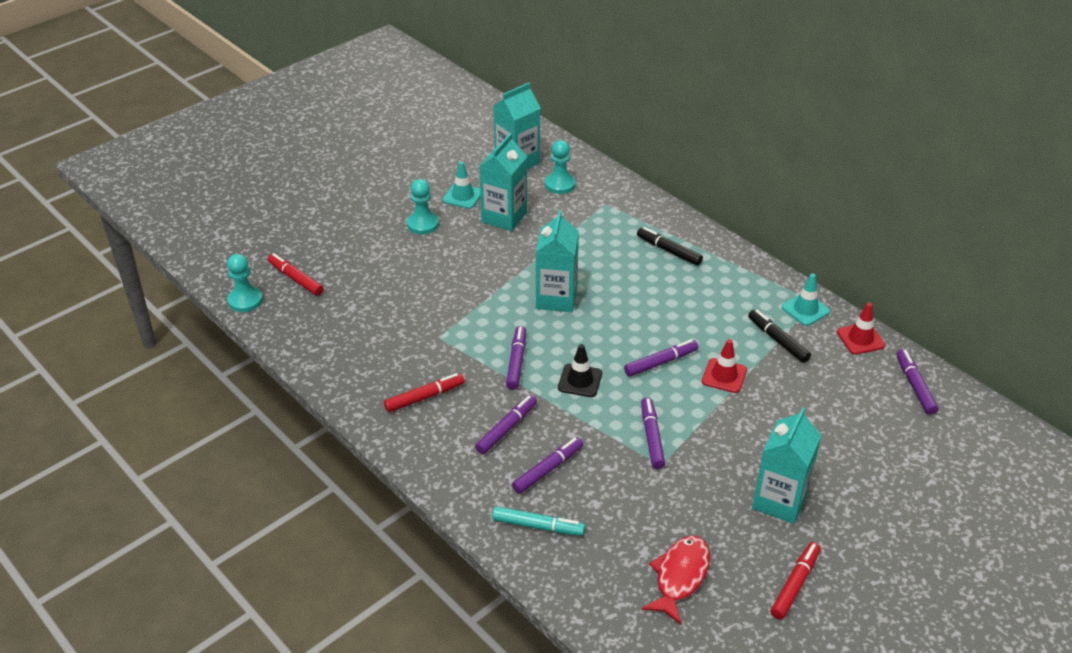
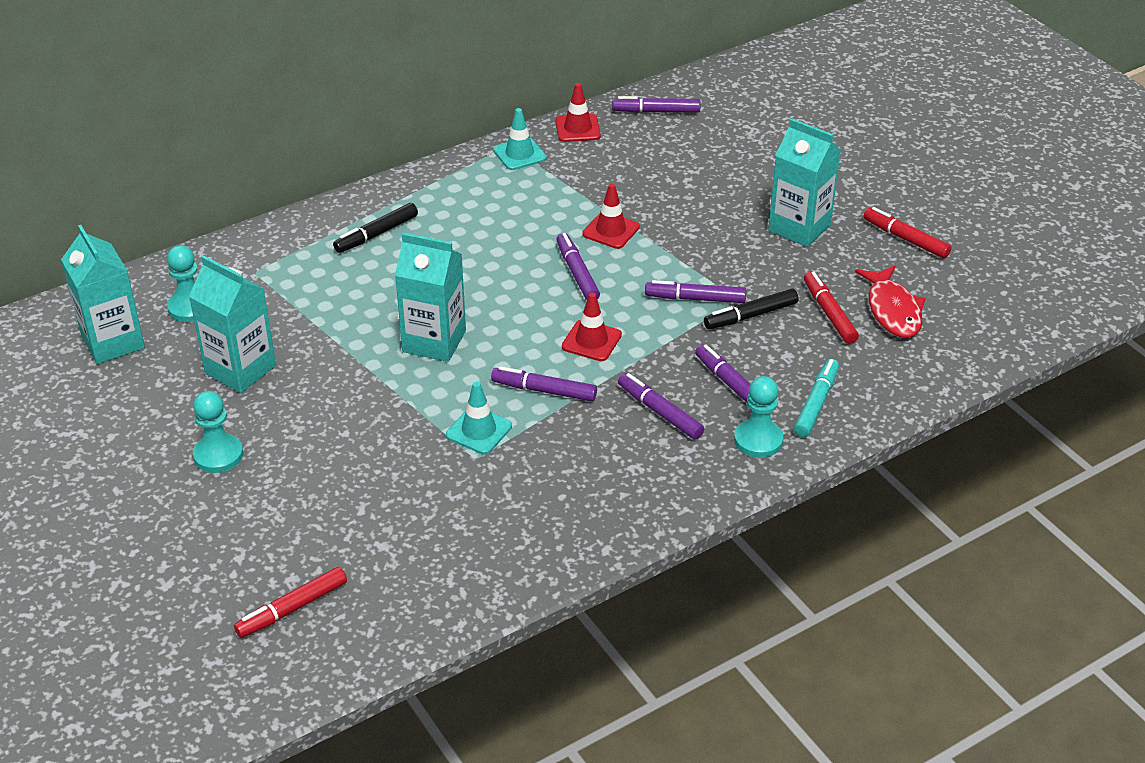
camera: 80 degrees left, 0 degrees up
turquoise pawn [227,254,263,312] -> turquoise pawn moved to [734,376,783,458]
red marker [384,373,465,412] -> red marker moved to [804,271,859,344]
turquoise traffic cone [442,161,480,209] -> turquoise traffic cone moved to [446,382,512,454]
black traffic cone [558,344,602,397] -> red traffic cone [562,292,622,361]
red fish [642,535,710,625] -> red fish turned 135 degrees counterclockwise [855,266,926,338]
black marker [748,310,811,363] -> black marker moved to [704,289,798,329]

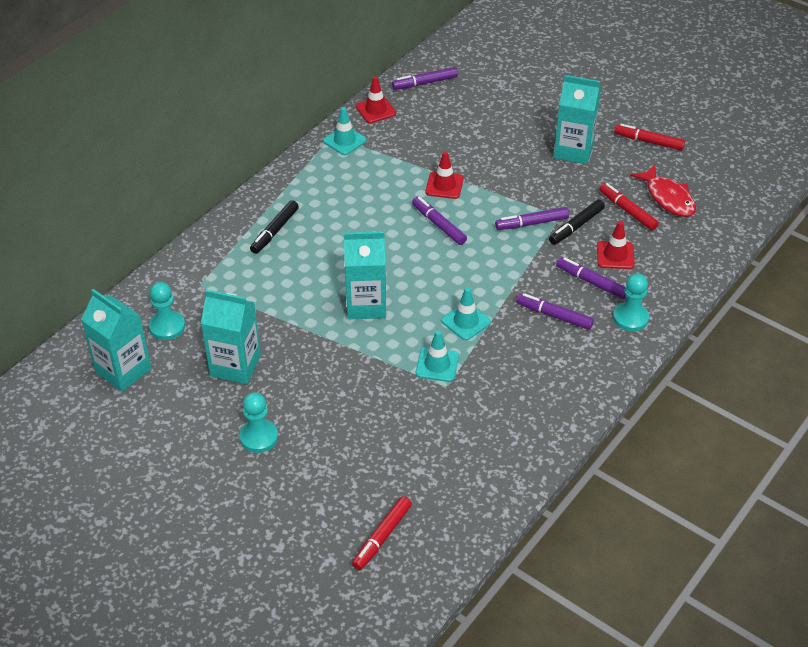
camera: 20 degrees left, 5 degrees up
purple marker [491,366,597,401] -> turquoise traffic cone [441,287,491,340]
red traffic cone [562,292,622,361] -> red traffic cone moved to [597,221,635,269]
turquoise marker [794,359,839,437] -> none

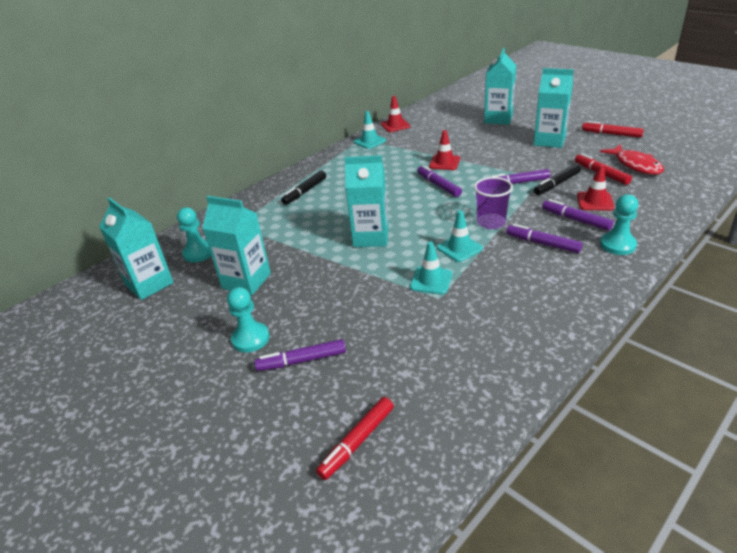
camera: 10 degrees right, 10 degrees down
purple marker [392,67,458,90] -> purple marker moved to [255,339,346,371]
none -> purple cup [474,177,513,229]
none -> turquoise carton [484,48,517,125]

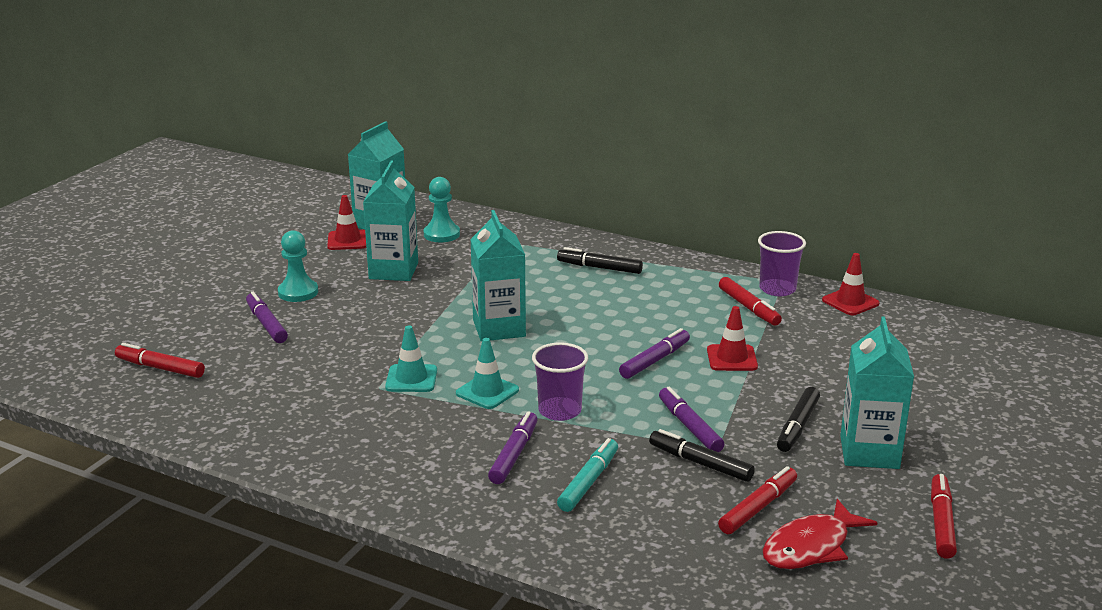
camera: 70 degrees right, 10 degrees down
turquoise traffic cone [354,111,386,149] -> purple cup [758,231,806,296]
turquoise carton [484,48,517,125] -> none
purple marker [542,199,614,231] -> turquoise marker [557,438,618,512]
red traffic cone [577,165,614,211] -> red traffic cone moved to [327,195,366,250]
turquoise pawn [600,194,638,255] -> none
none -> red marker [719,277,782,326]
none -> black marker [777,387,820,452]

